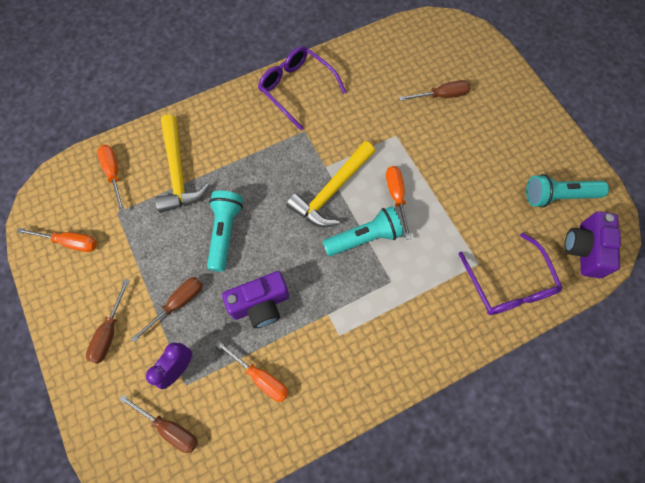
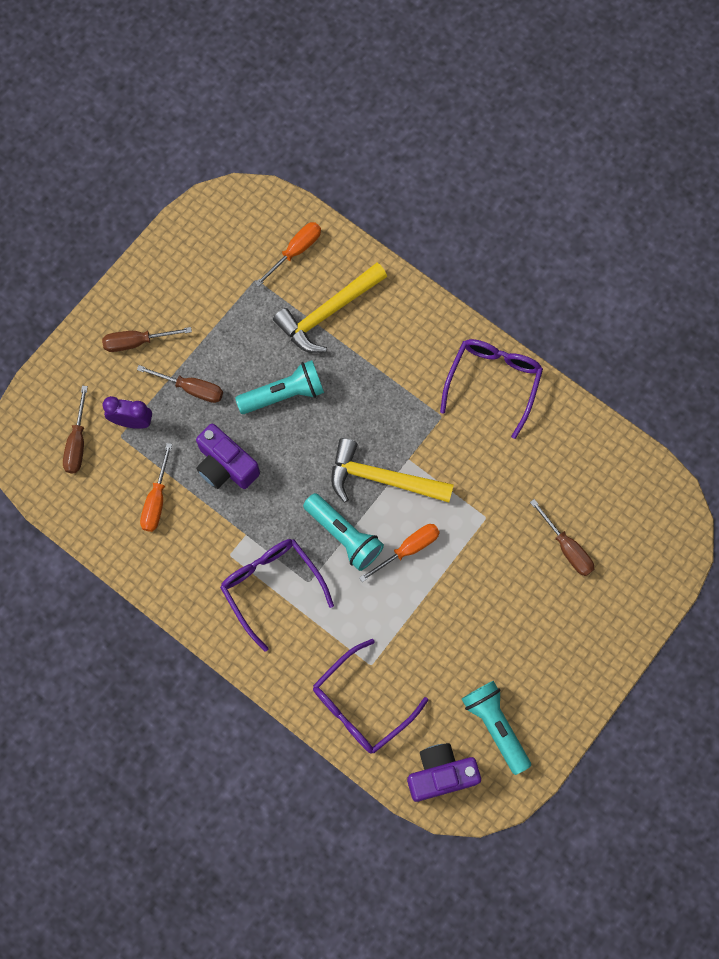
camera: 65 degrees right, 5 degrees up
orange screwdriver [17,228,97,252] -> none
none -> purple glasses [220,539,334,652]

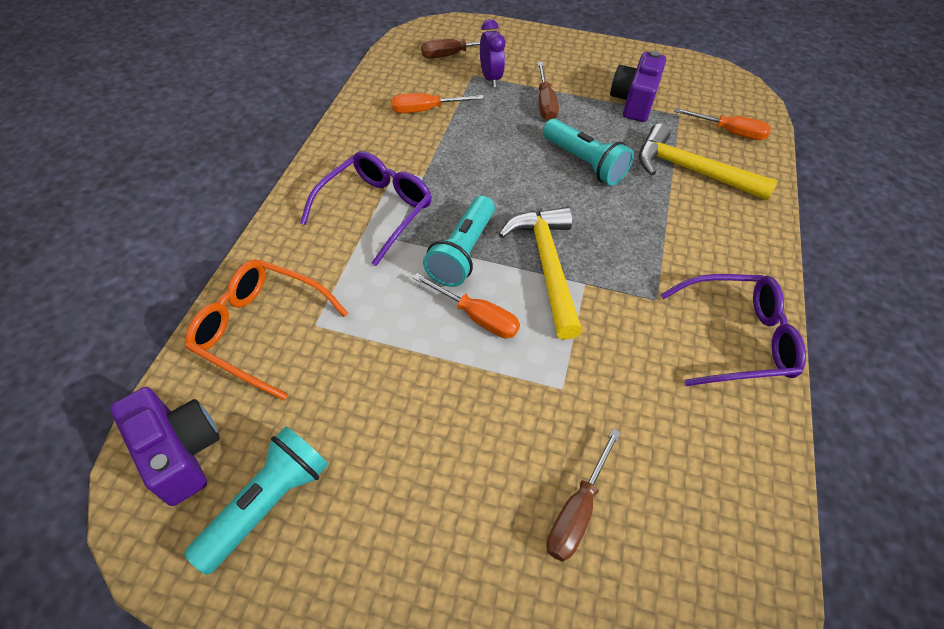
camera: 65 degrees right, 20 degrees down
brown screwdriver [102,327,192,352] -> none
purple camera [196,424,260,489] -> purple camera moved to [610,51,666,122]
purple glasses [313,639,428,754] -> orange glasses [185,260,348,400]

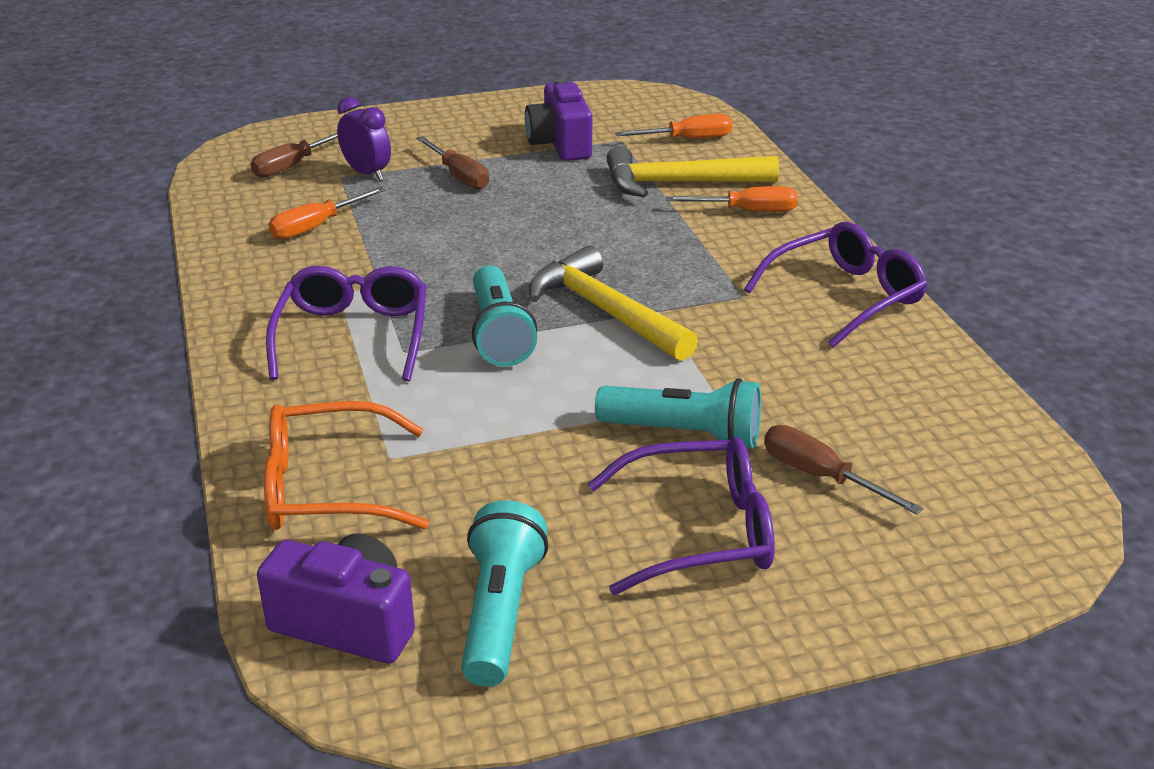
camera: 30 degrees left, 20 degrees down
orange screwdriver [413,273,520,338] -> orange screwdriver moved to [666,186,798,212]
turquoise flashlight [543,119,634,186] -> turquoise flashlight moved to [595,378,761,449]
brown screwdriver [546,428,621,562] -> brown screwdriver turned 135 degrees clockwise [764,425,923,515]
none -> purple glasses [588,437,775,595]

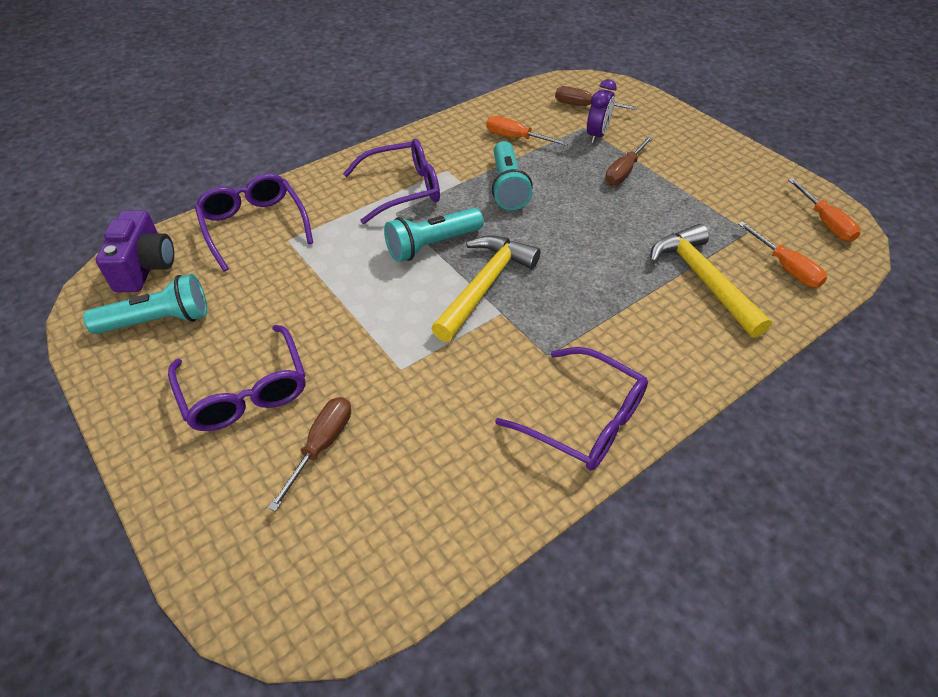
camera: 70 degrees right, 15 degrees up
orange glasses [264,401,429,530] -> purple glasses [195,173,313,272]
purple camera [525,79,592,161] -> none
turquoise flashlight [595,378,761,449] -> turquoise flashlight moved to [492,141,533,210]
orange screwdriver [666,186,798,212] -> orange screwdriver moved to [788,178,861,242]

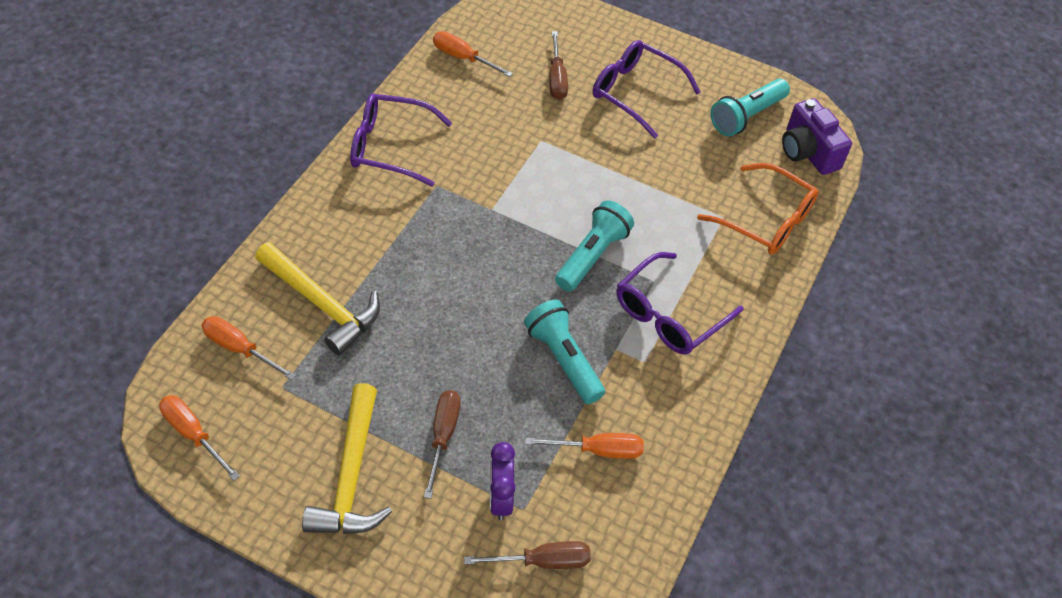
camera: 150 degrees right, 5 degrees up
purple glasses [195,173,313,272] -> orange glasses [697,163,819,255]
yellow hammer [431,235,541,342] -> yellow hammer moved to [302,383,392,534]
none -> orange screwdriver [433,31,513,77]

